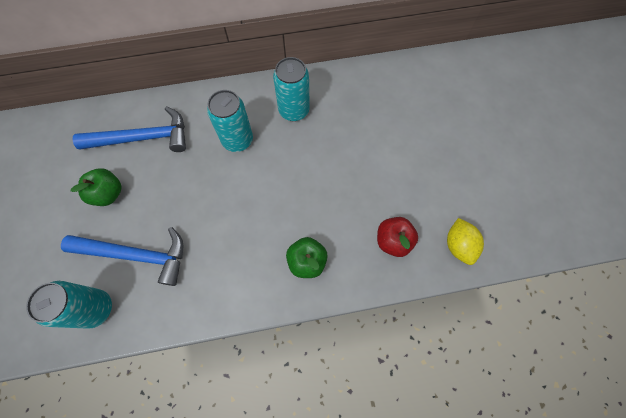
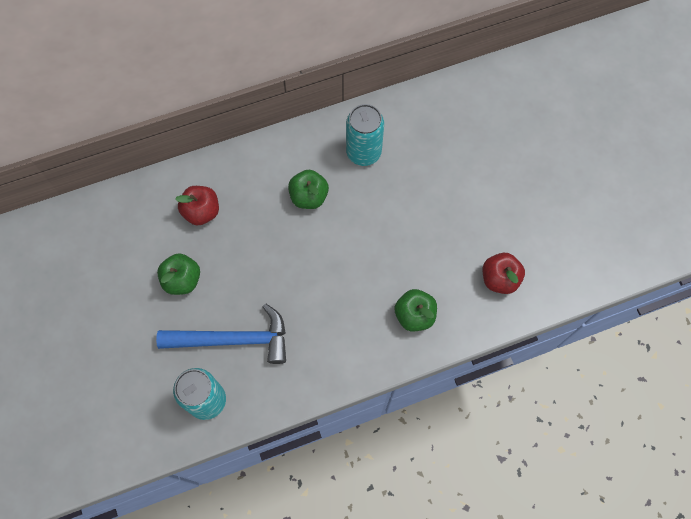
camera: 10 degrees left, 0 degrees up
blue hammer [72,106,186,152] -> red apple [175,186,219,225]
turquoise can [207,90,253,152] -> green apple [288,170,329,209]
yellow lemon [447,218,484,265] -> none

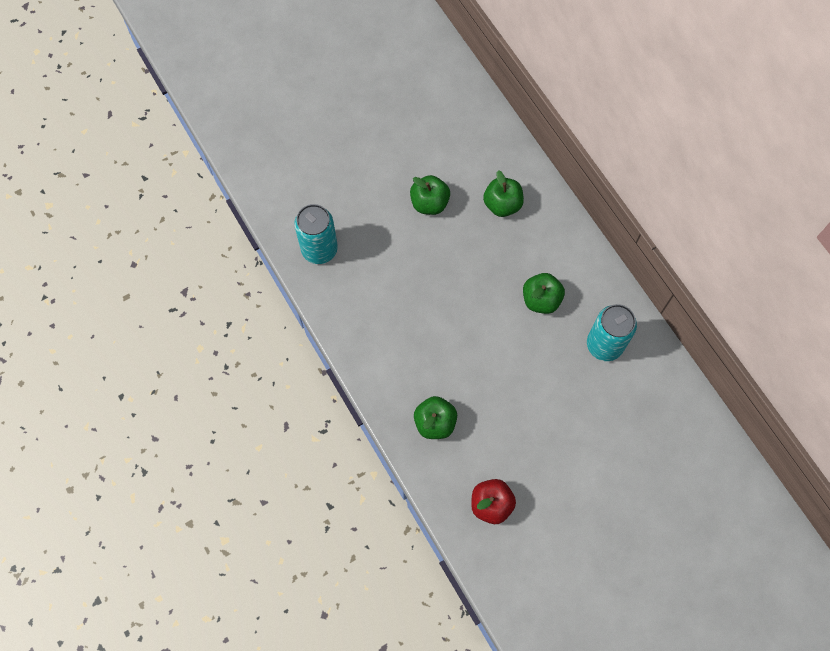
camera: 80 degrees right, 0 degrees up
blue hammer [156,304,286,364] -> none
red apple [175,186,219,225] -> green apple [483,170,524,217]

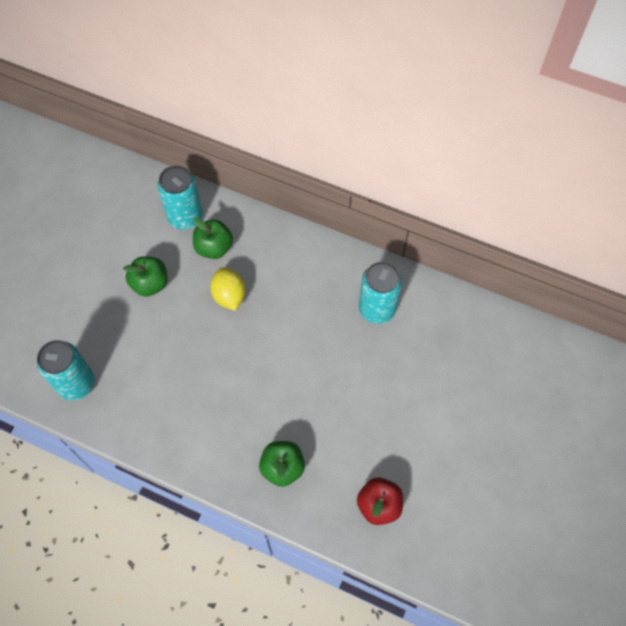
camera: 35 degrees left, 5 degrees down
green apple [523,273,565,314] -> none
none -> turquoise can [157,165,203,230]
none -> yellow lemon [210,267,245,311]

